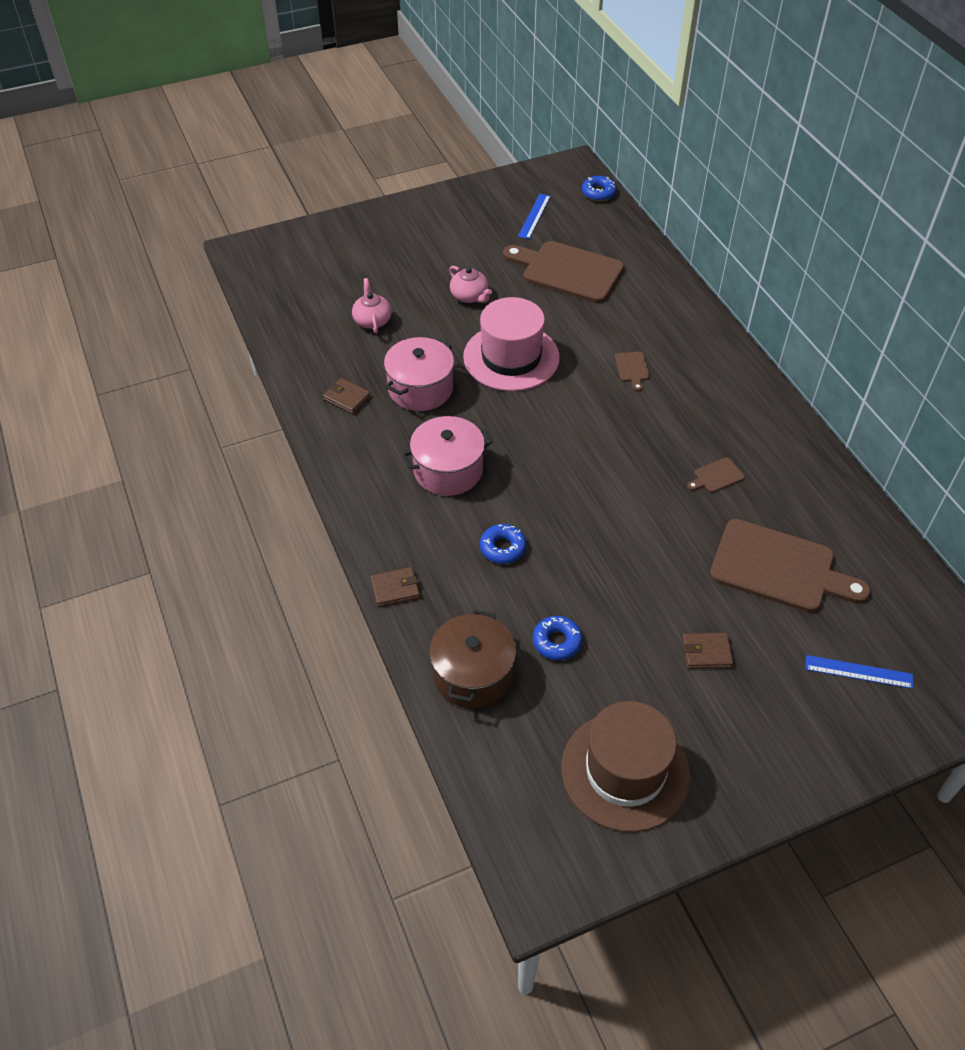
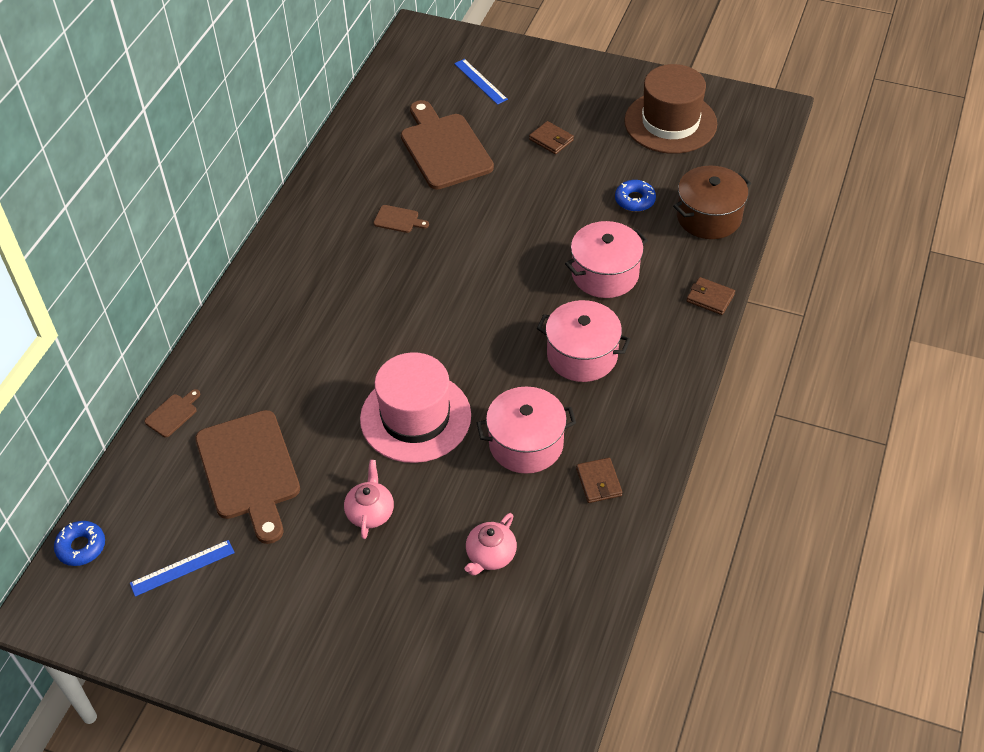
camera: 135 degrees left, 0 degrees up
blue donut [480,524,526,564] -> pink pot [565,221,648,298]
brown cutting board [615,352,650,391] -> brown cutting board moved to [144,389,200,437]

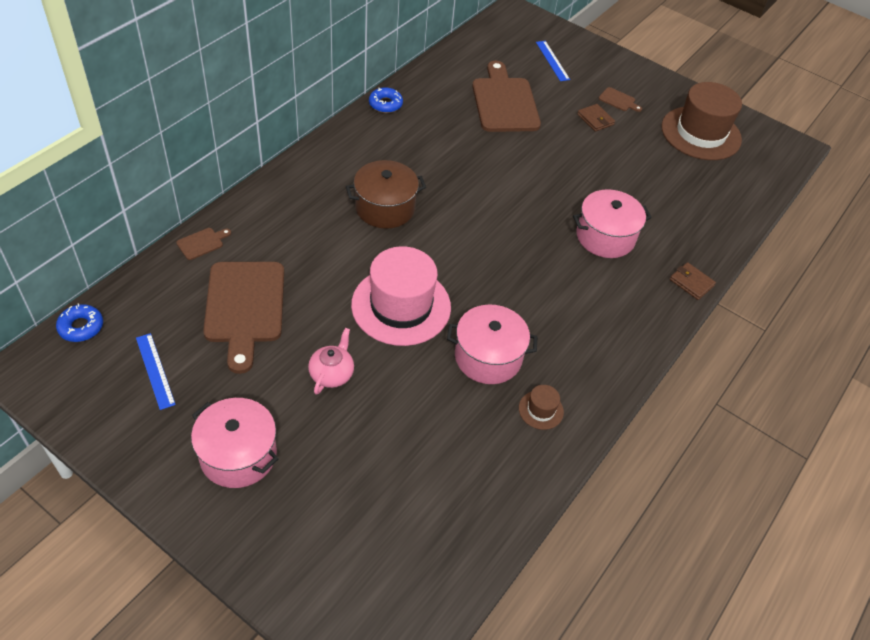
camera: 10 degrees right, 0 degrees up
blue ruler [130,540,235,597] -> blue ruler turned 75 degrees clockwise [136,333,176,410]
brown cutting board [374,205,429,233] -> brown cutting board moved to [599,87,642,112]
pink teapot [465,513,517,575] -> none
pink pot [537,300,631,382] -> pink pot moved to [191,398,278,488]
brown wallet [576,458,623,503] -> brown hat [519,385,564,430]
blue donut [615,180,656,212] -> blue donut moved to [369,87,403,113]
brown pot [673,165,751,239] -> brown pot moved to [346,160,426,229]

